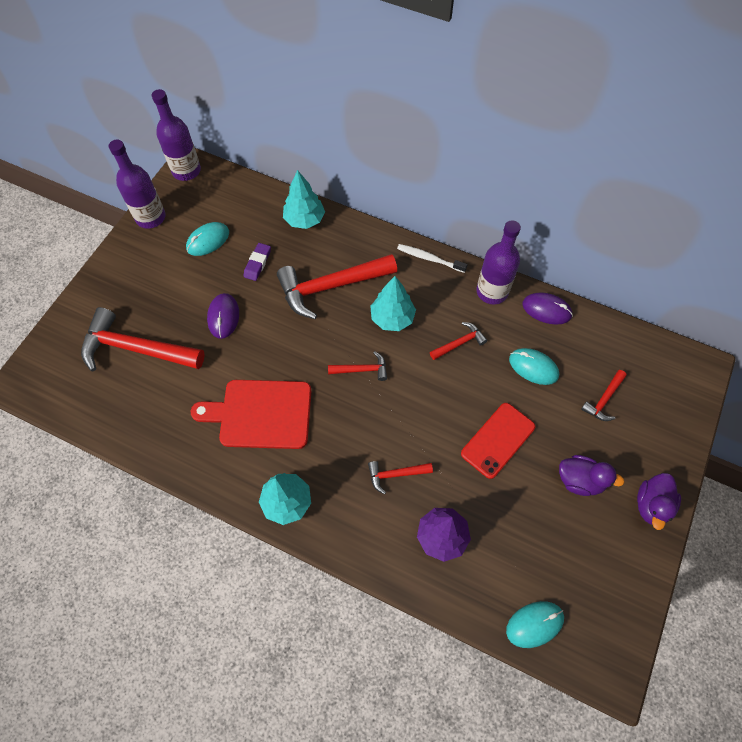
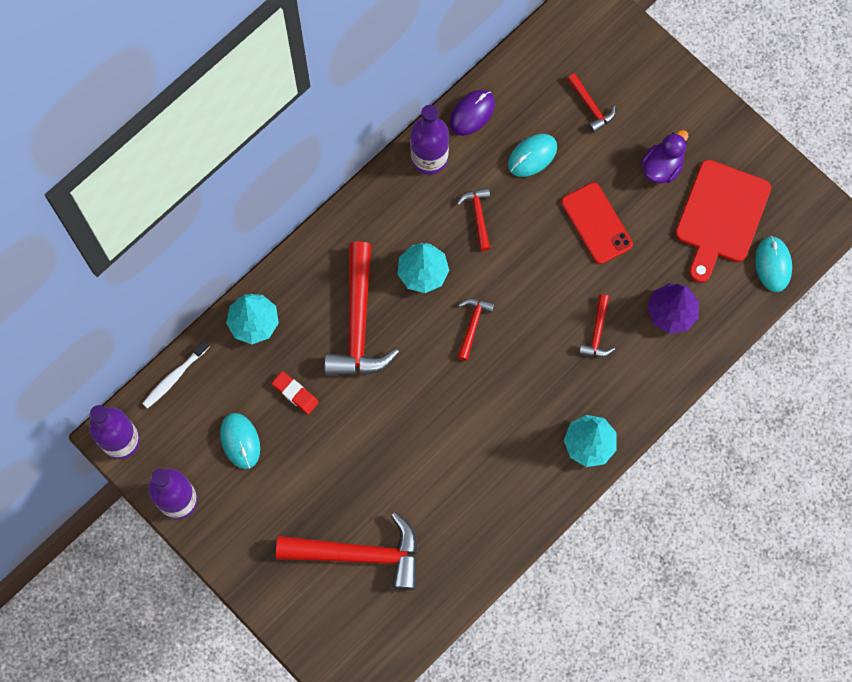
camera: 70 degrees left, 10 degrees up
red hammer [81,307,205,371] -> red hammer turned 120 degrees counterclockwise [276,512,418,590]
red cutting board [191,380,311,449] -> red cutting board moved to [675,160,771,283]
purple mouse [207,293,239,339] -> none
purple eraser [243,243,271,281] -> red eraser [272,371,319,414]
white toothbrush [397,244,468,273] -> white toothbrush moved to [142,340,210,409]
purple duck [637,473,681,530] -> none

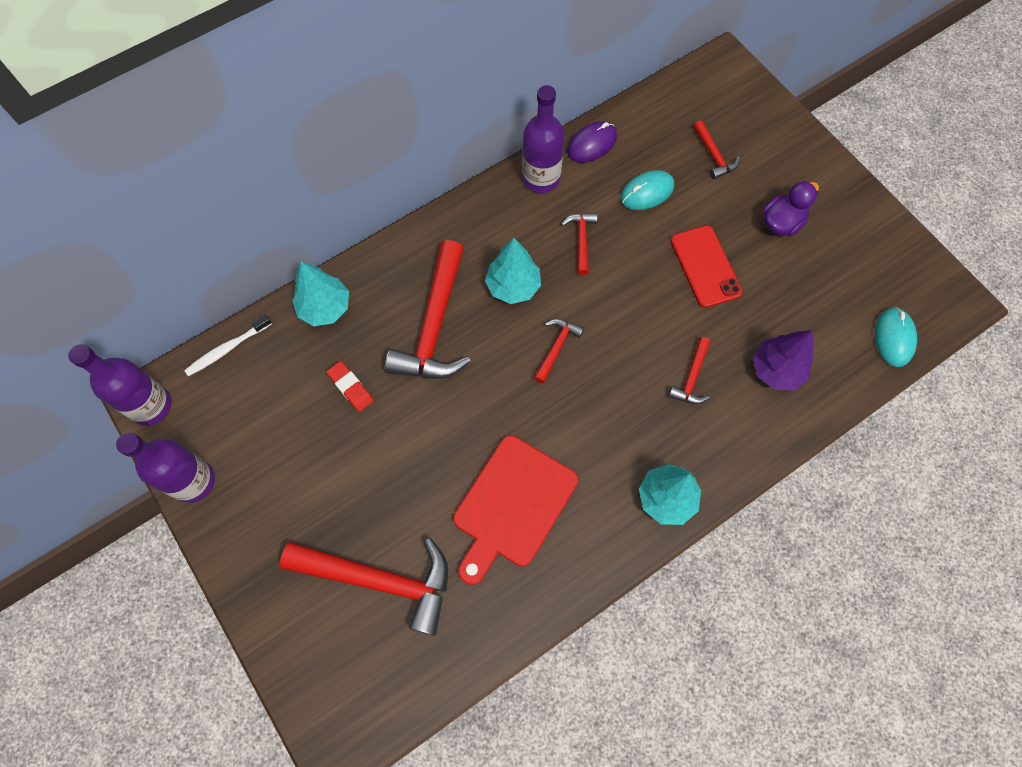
camera: 10 degrees right, 5 degrees down
turquoise mouse [220,413,260,469] -> none
red cutting board [675,160,771,283] -> red cutting board moved to [453,435,578,585]

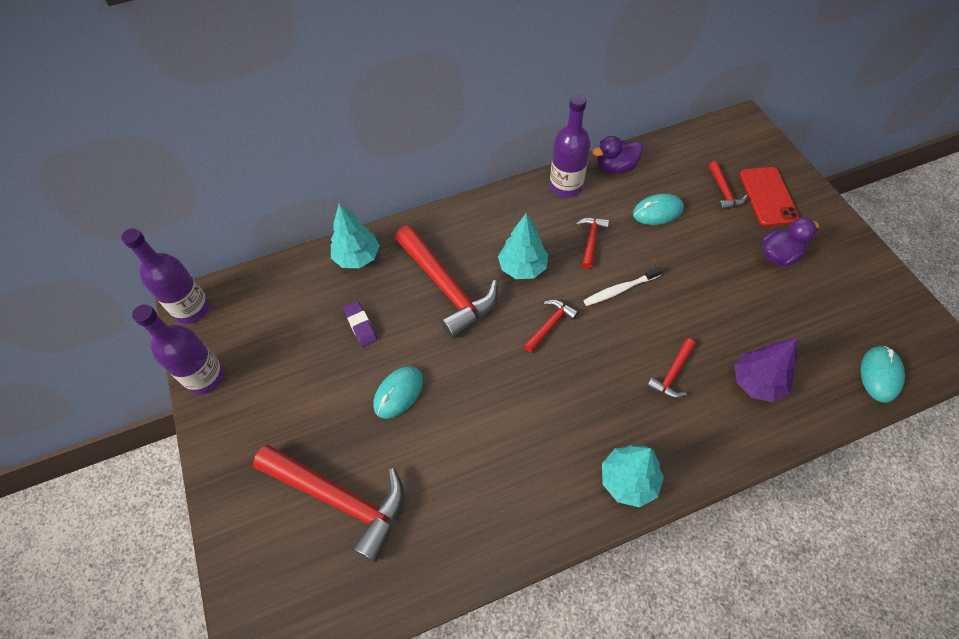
camera: 15 degrees right, 10 degrees down
white toothbrush [184,315,272,376] -> white toothbrush moved to [583,266,662,306]
red eraser [326,361,374,412] -> purple eraser [343,301,377,347]
red hammer [385,240,471,379] -> red hammer turned 60 degrees counterclockwise [395,225,498,339]
red cutting board [453,435,578,585] -> none
purple mouse [567,121,617,163] -> purple duck [592,136,643,173]
red phone [671,225,742,308] -> red phone moved to [740,167,800,226]
none -> turquoise mouse [373,366,423,419]

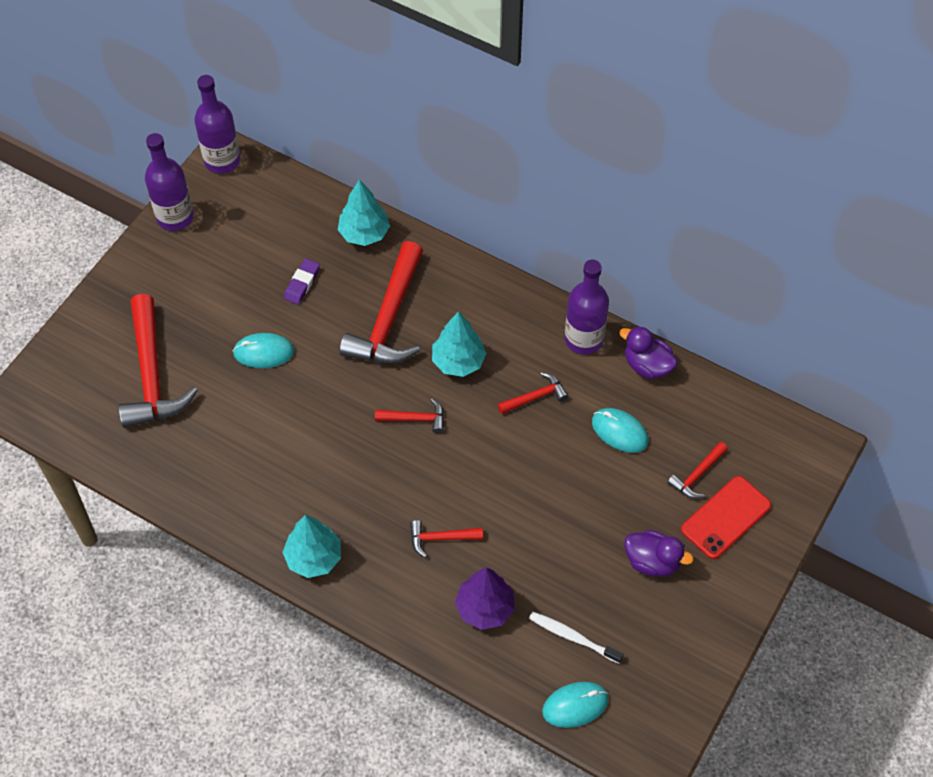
camera: 50 degrees right, 0 degrees up
white toothbrush [583,266,662,306] -> white toothbrush moved to [529,612,624,664]

